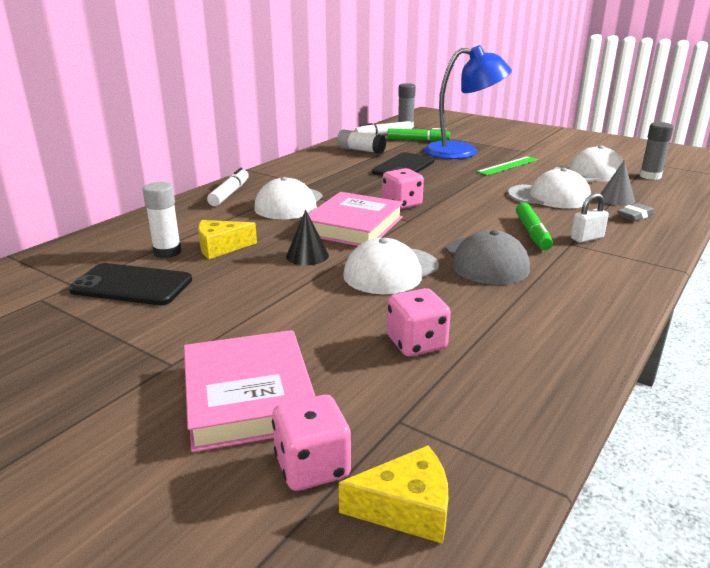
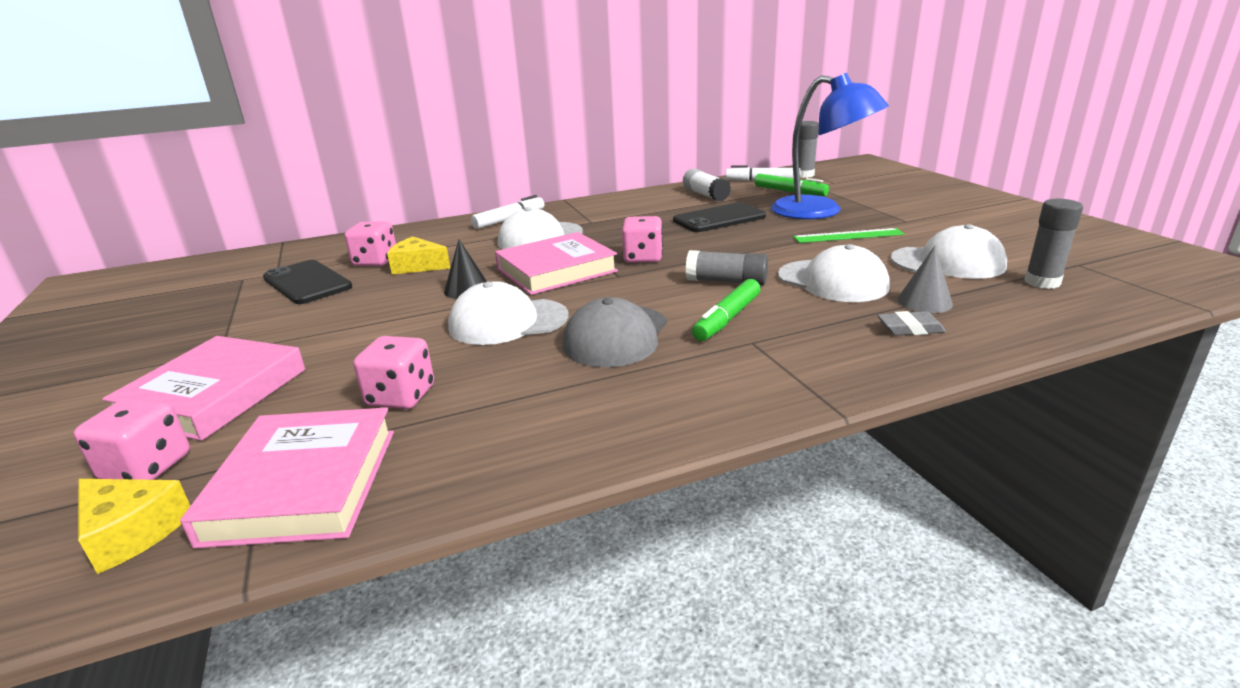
camera: 35 degrees right, 0 degrees up
white glue stick [143,182,182,258] -> pink dice [345,222,396,266]
white padlock [571,193,609,243] -> none
none -> pink book [180,407,394,548]
none -> grey glue stick [686,250,768,286]

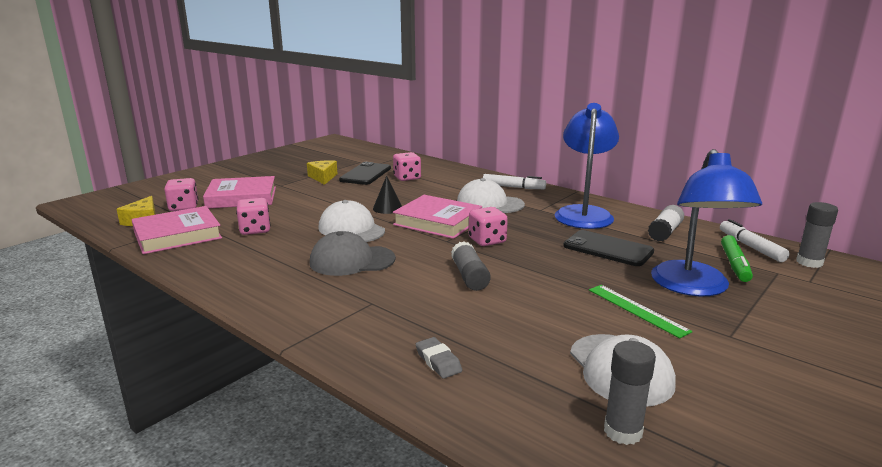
camera: 60 degrees right, 5 degrees down
yellow cheese [387,237,450,274] -> yellow cheese moved to [307,161,337,185]
green marker [692,279,761,341] -> none
white cap [778,244,890,302] -> none
grey cone [897,246,953,313] -> none
none -> blue lamp [554,103,619,229]

